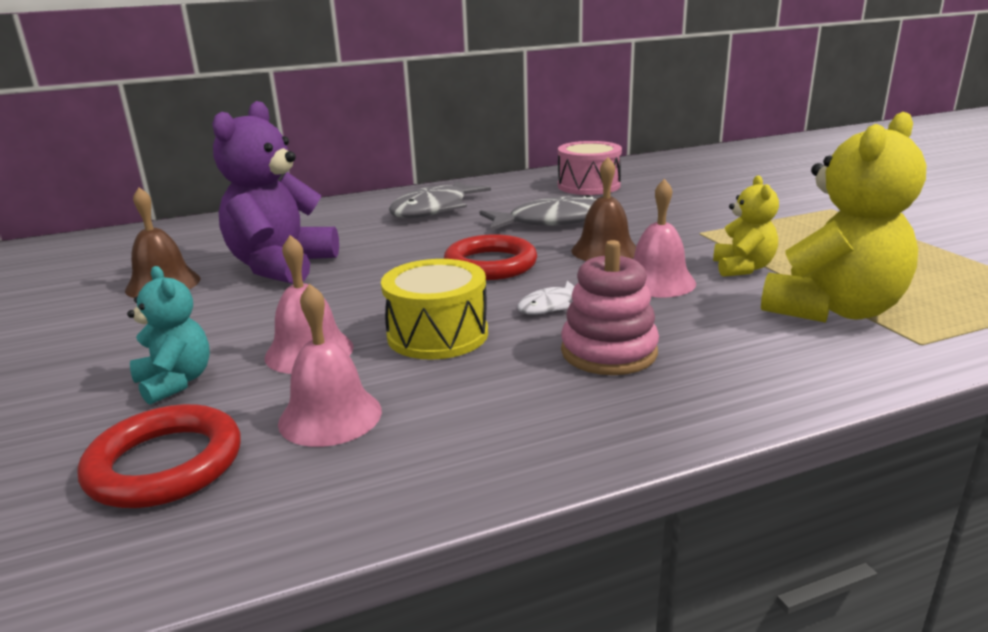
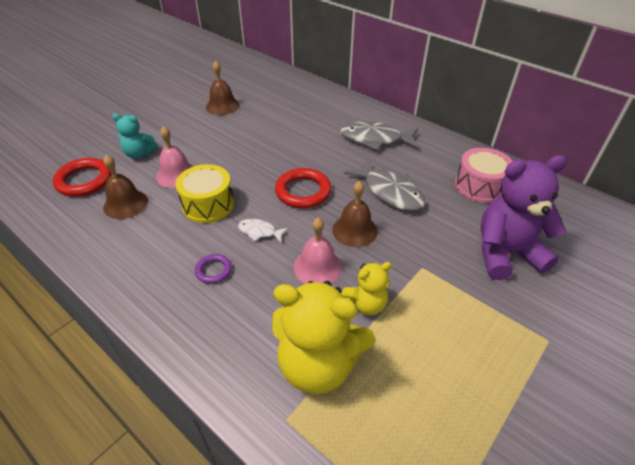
camera: 60 degrees right, 20 degrees up
turquoise teddy bear [127,266,210,405] -> turquoise teddy bear turned 75 degrees clockwise [112,114,158,159]
purple teddy bear [212,101,339,284] -> purple teddy bear moved to [481,155,567,280]
pink bell [278,284,382,447] -> brown bell [103,155,148,219]
pink stacking toy [561,240,659,375] -> purple ring [195,254,232,284]

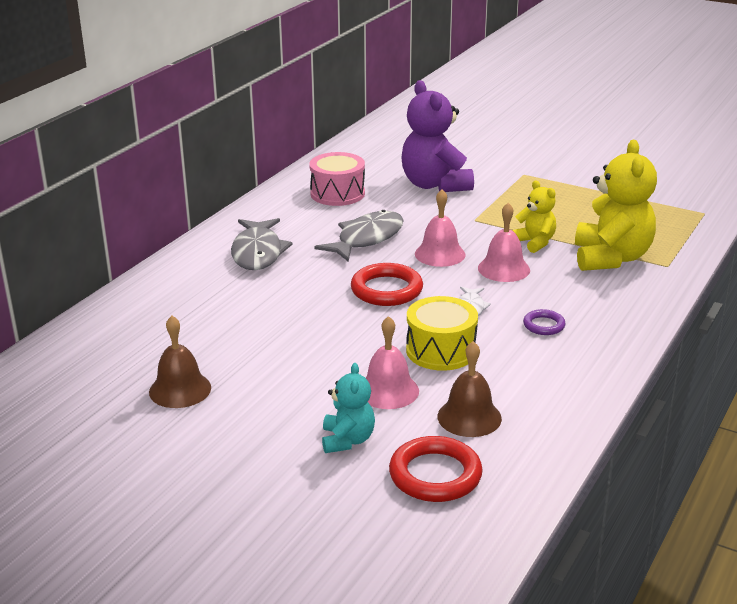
camera: 100 degrees left, 15 degrees down
brown bell [332,181,378,247] -> pink bell [415,189,466,267]

